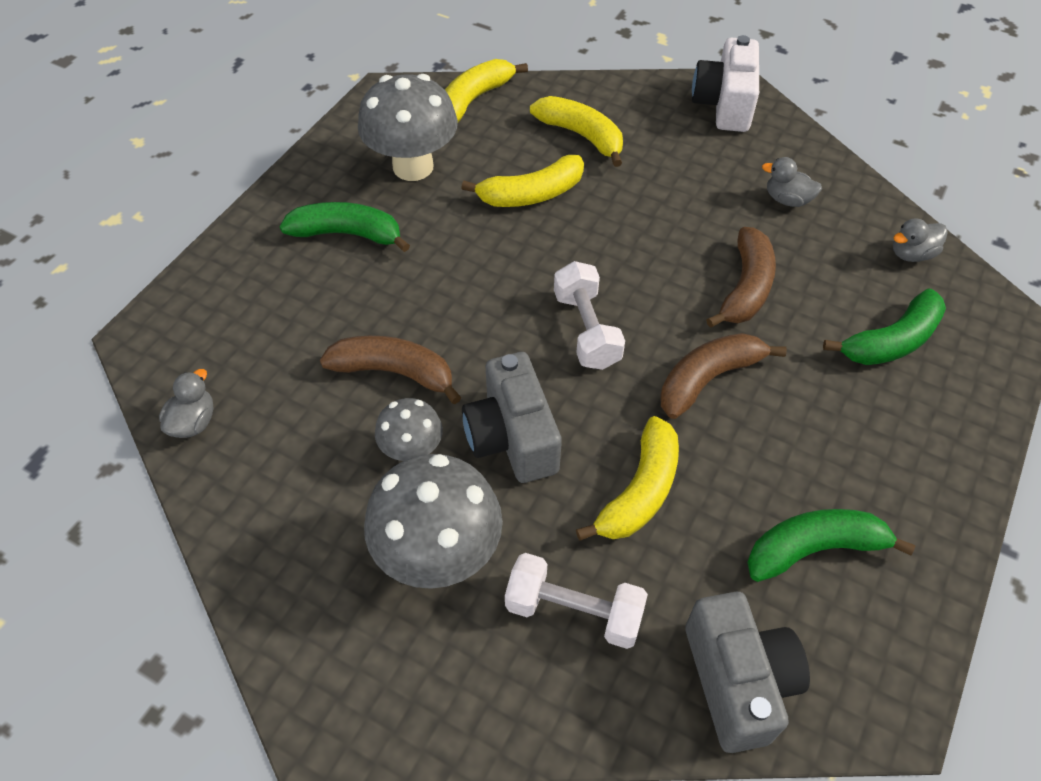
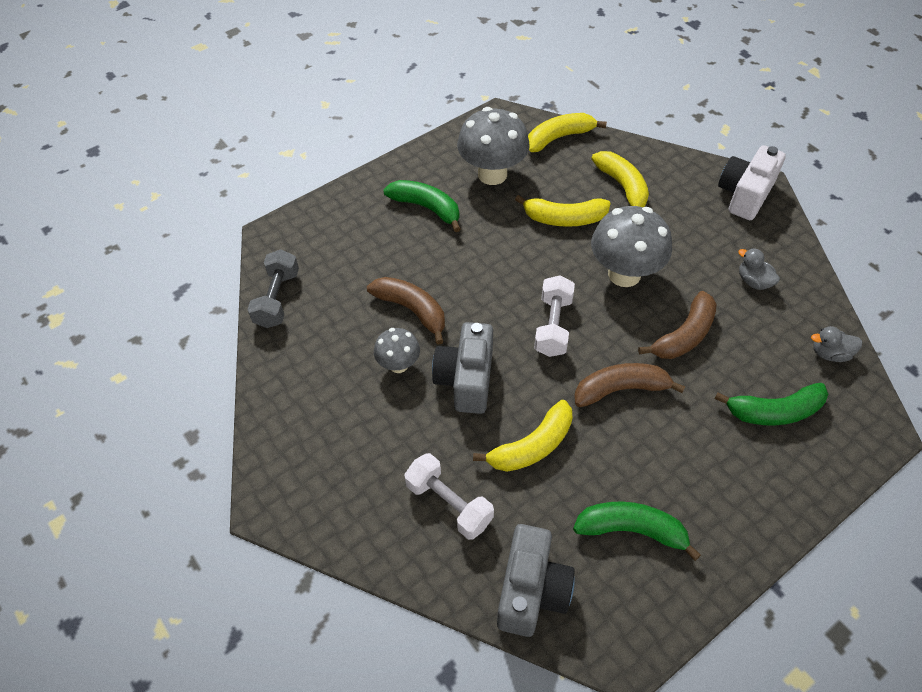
camera: 25 degrees right, 0 degrees up
grey duck [159,369,214,438] -> grey dumbbell [247,249,299,328]
grey mushroom [364,454,503,589] -> grey mushroom moved to [591,206,672,287]

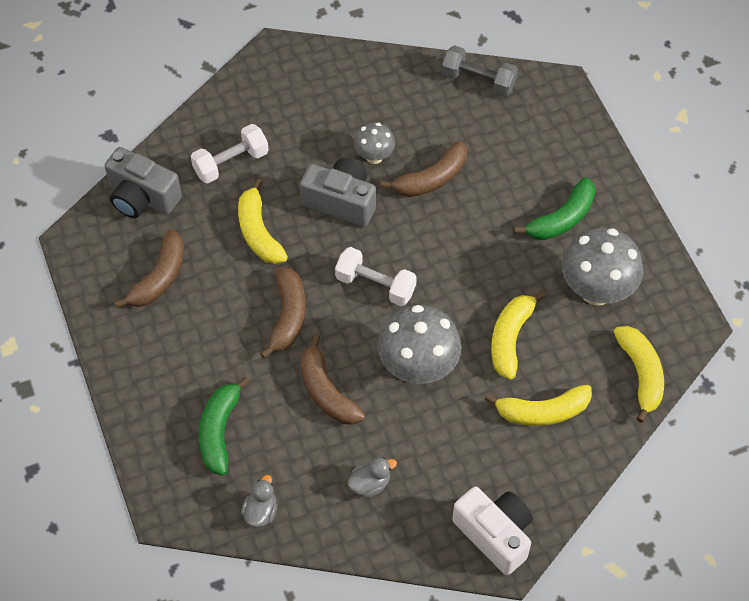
camera: 105 degrees right, 5 degrees up
green banana [573,501,701,561] -> brown banana [114,229,184,308]

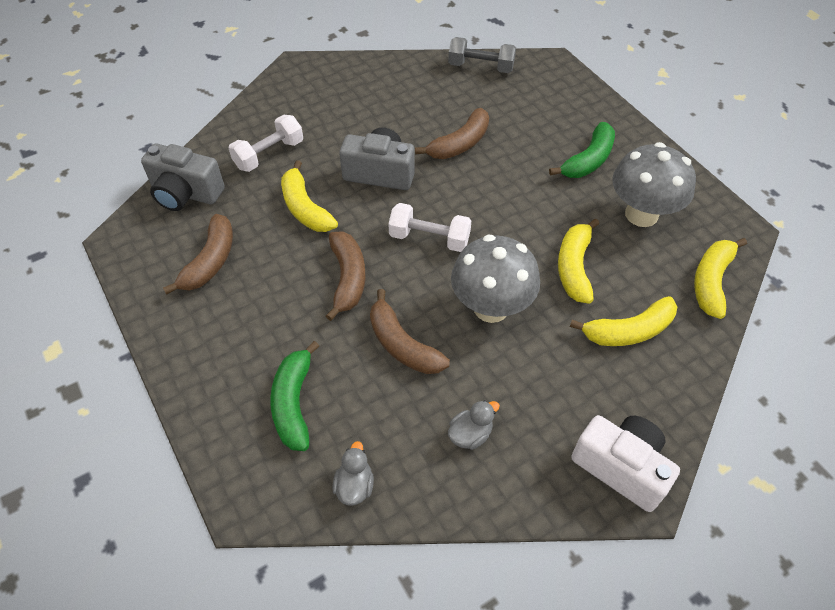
camera: 10 degrees left, 5 degrees down
grey mushroom [354,123,395,164] -> none
yellow banana [614,326,664,423] -> yellow banana turned 135 degrees counterclockwise [694,238,747,319]

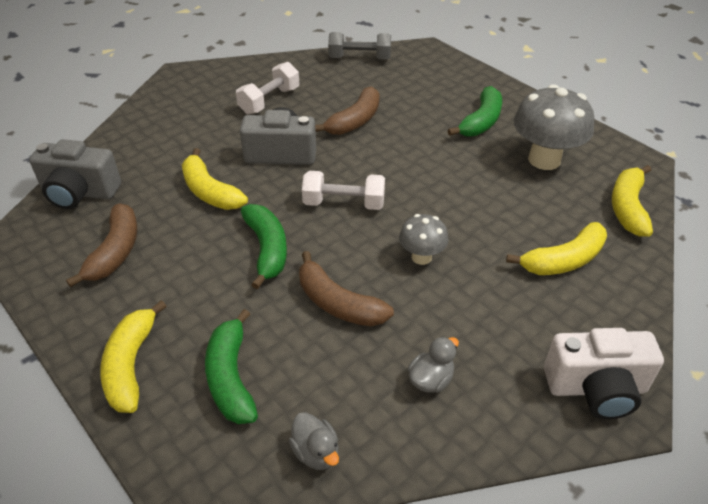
camera: 10 degrees left, 10 degrees down
white dumbbell [228,115,303,172] -> white dumbbell moved to [236,62,299,115]
brown banana [326,232,365,321] -> green banana [241,204,287,289]
grey duck [332,441,374,506] -> grey duck turned 150 degrees clockwise [289,412,339,470]
grey mushroom [451,235,540,323] -> grey mushroom [399,214,449,265], size x0.55
yellow banana [558,218,599,304] -> yellow banana moved to [100,300,167,413]
white camera [571,415,680,512] -> white camera turned 150 degrees clockwise [544,328,664,419]

